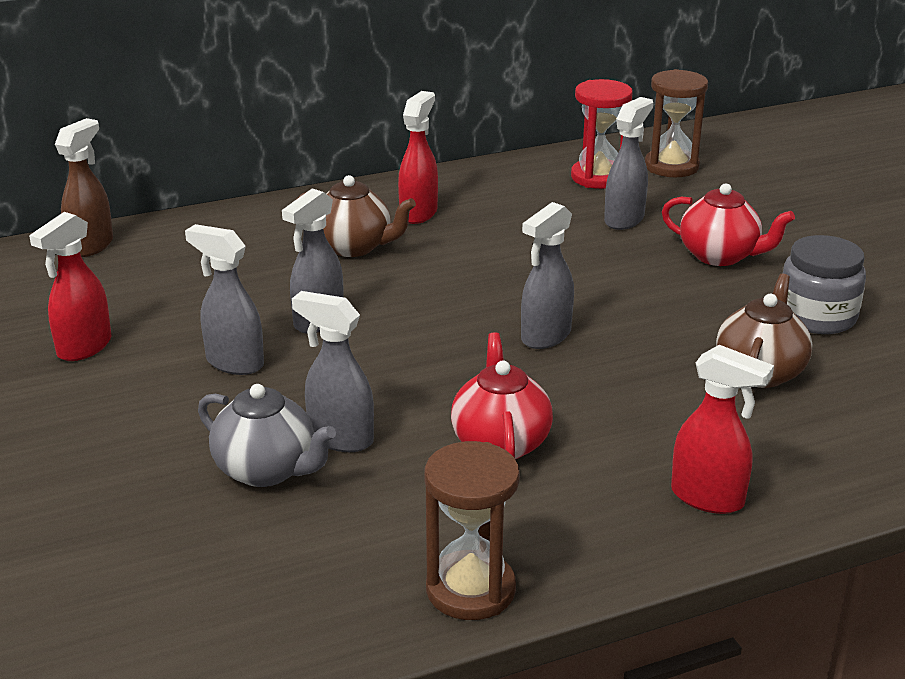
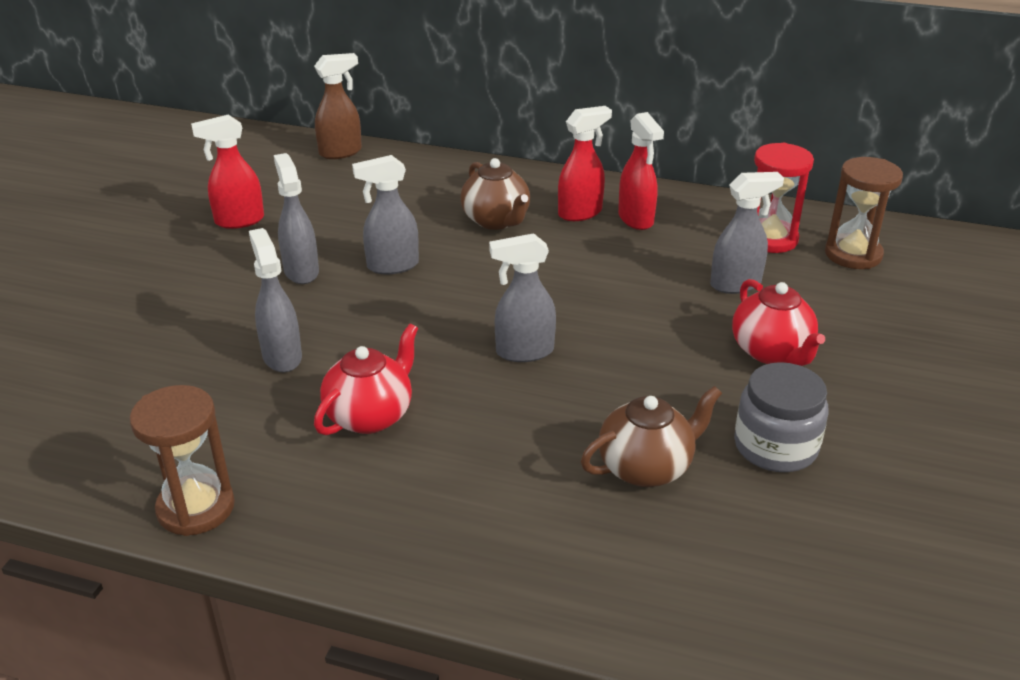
camera: 40 degrees right, 5 degrees up
grey teapot [198,384,336,487] -> none
red spray bottle [671,345,774,514] -> red spray bottle moved to [618,112,664,230]

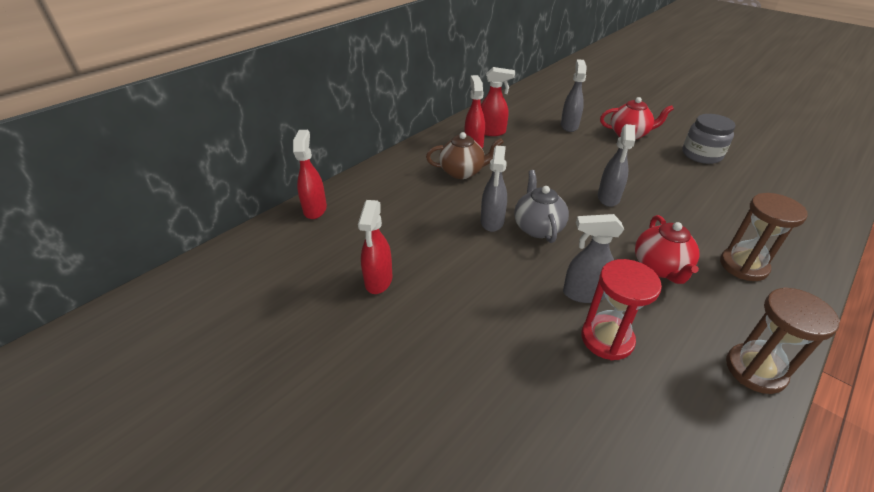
camera: 65 degrees left, 5 degrees up
grey spray bottle [274,153,319,284] -> none
brown spray bottle [314,53,362,159] -> red spray bottle [293,130,327,219]
red teapot [314,323,418,435] -> red teapot turned 150 degrees counterclockwise [635,215,700,284]
brown teapot [581,385,722,487] -> none
red hourglass [754,143,814,253] -> red hourglass moved to [581,259,662,360]
brown hourglass [825,157,903,269] -> brown hourglass moved to [720,193,808,281]
none -> grey teapot [514,170,569,243]

